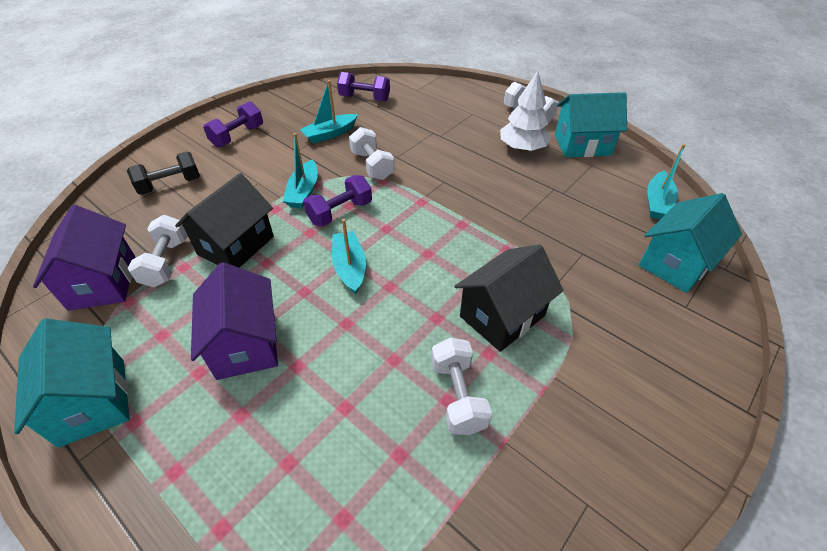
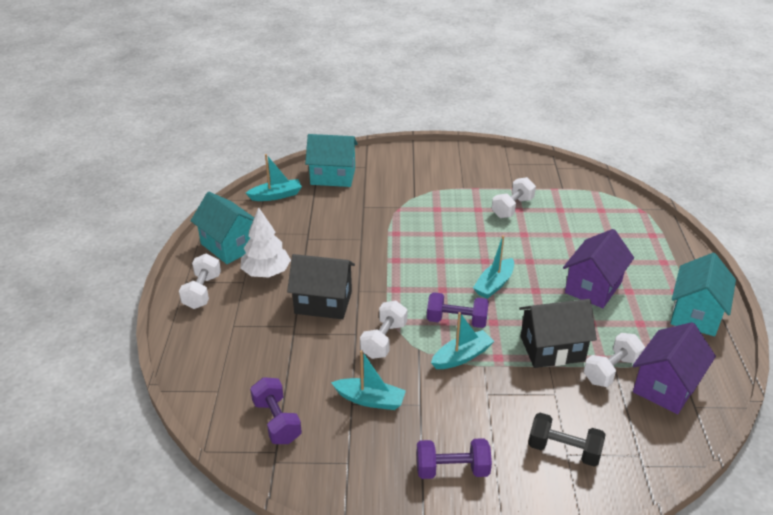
camera: 130 degrees left, 10 degrees down
black house [455,244,564,352] -> black house moved to [287,254,355,319]

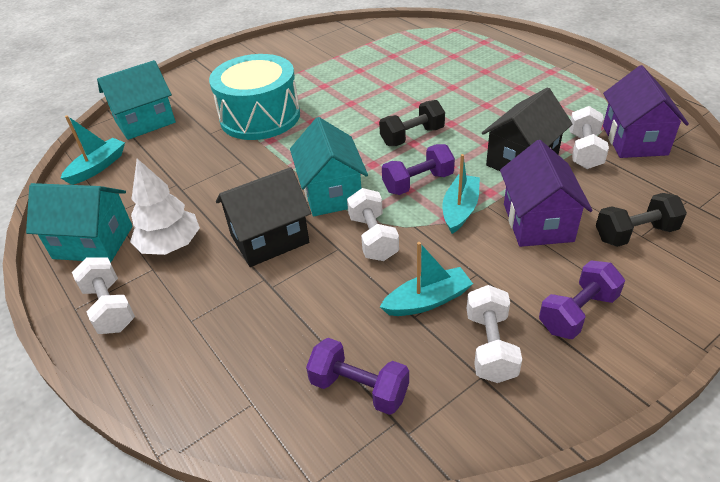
camera: 35 degrees left, 5 degrees up
turquoise boat [473,235,514,299] -> black dumbbell [379,100,445,146]
white dumbbell [492,177,536,218] -> white dumbbell moved to [467,285,522,383]
purple house [563,229,634,308] -> purple house moved to [500,140,593,247]
turquoise house [670,253,736,336] -> turquoise house moved to [290,117,368,216]
none -> turquoise drum [209,54,300,140]

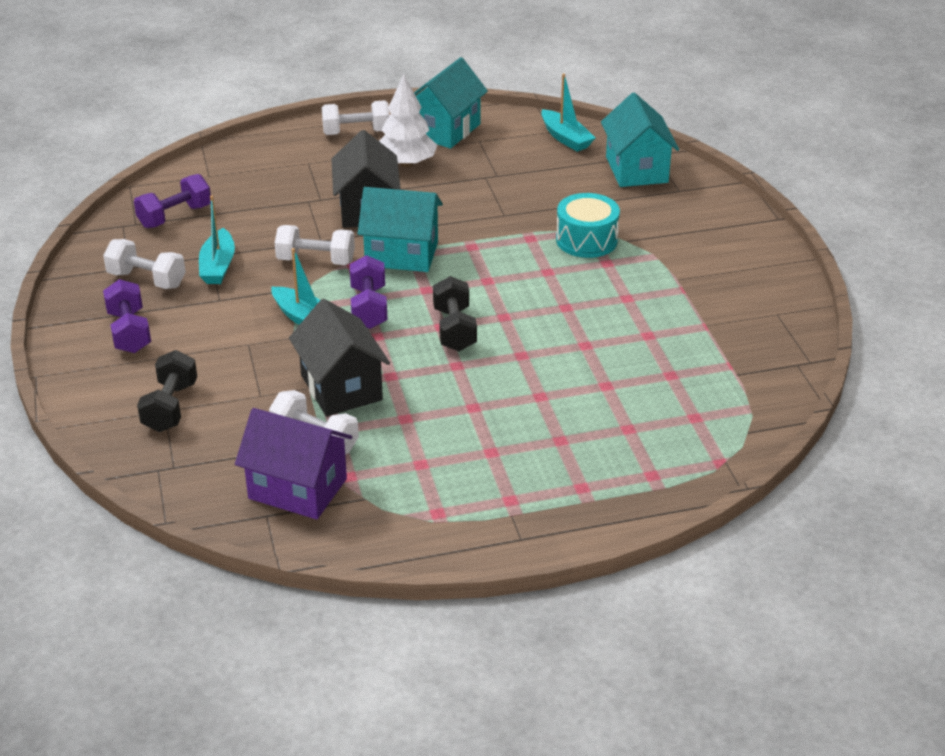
camera: 110 degrees right, 5 degrees down
turquoise drum [209,54,300,140] -> turquoise drum [556,193,620,258], size x0.61
purple house [500,140,593,247] -> none

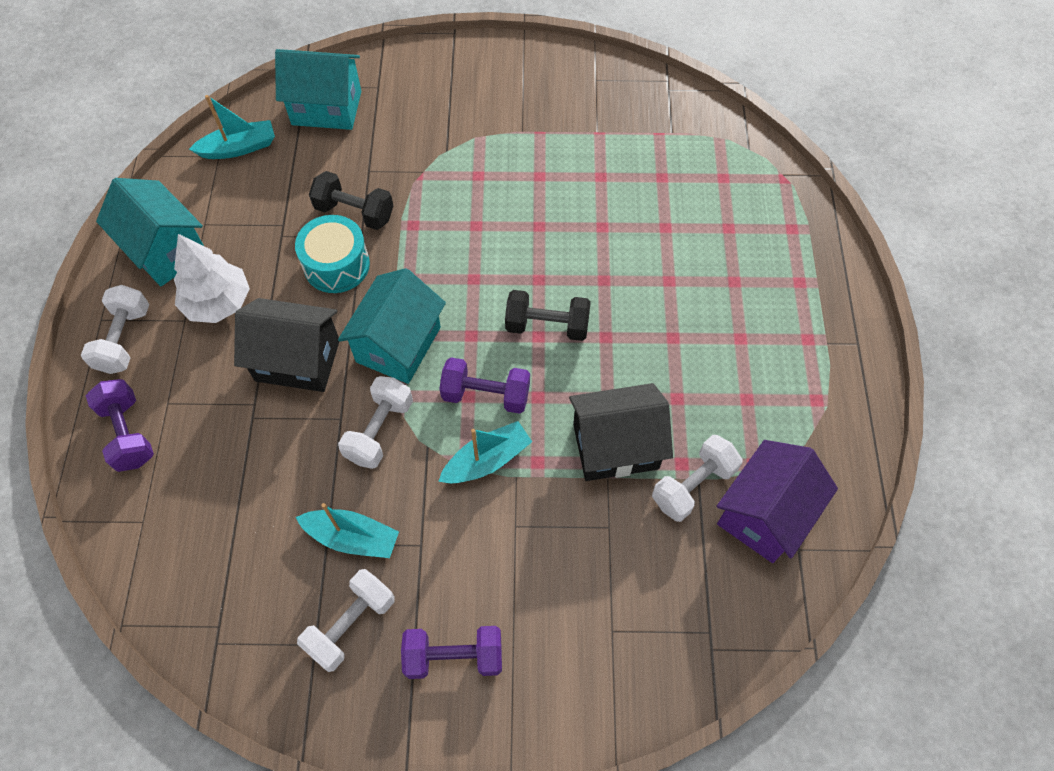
camera: 75 degrees left, 25 degrees up
purple dumbbell [134,174,211,228] -> purple dumbbell moved to [86,379,154,472]
black dumbbell [137,350,197,432] -> black dumbbell moved to [309,171,393,230]
turquoise drum [556,193,620,258] -> turquoise drum moved to [295,215,370,293]

